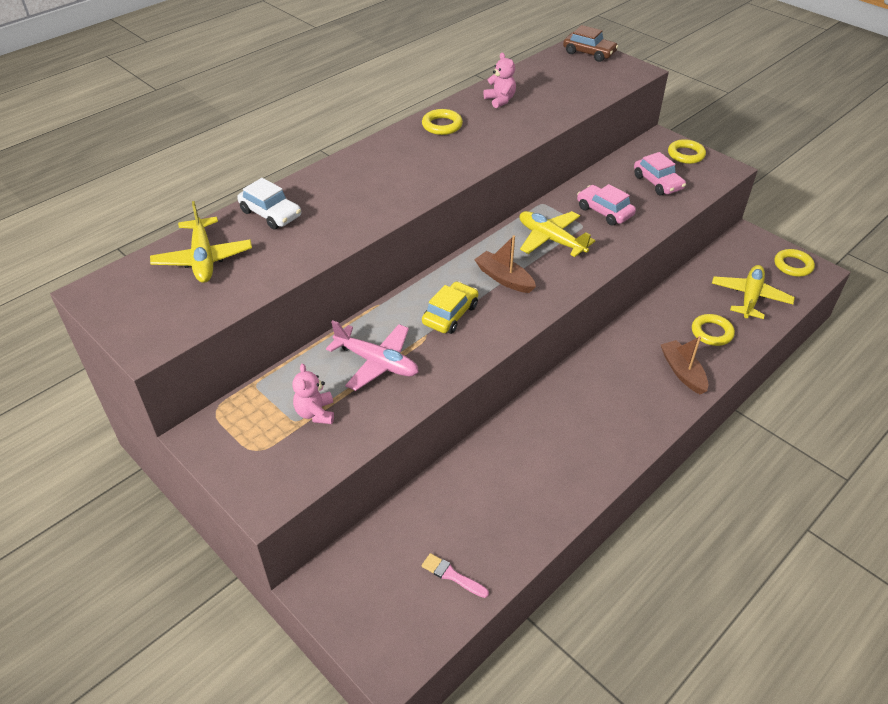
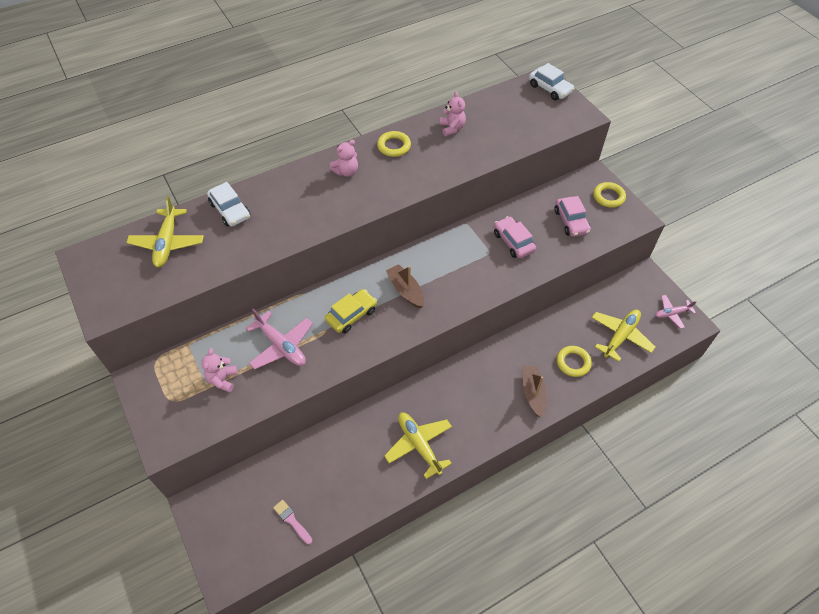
camera: 15 degrees right, 10 degrees up
yellow plane [520,211,595,257] -> yellow plane moved to [384,412,452,479]
brown car [563,25,618,62] -> white car [529,63,575,100]
yellow ring [774,249,815,277] -> pink plane [655,295,697,329]
none -> pink teddy bear [330,140,358,177]

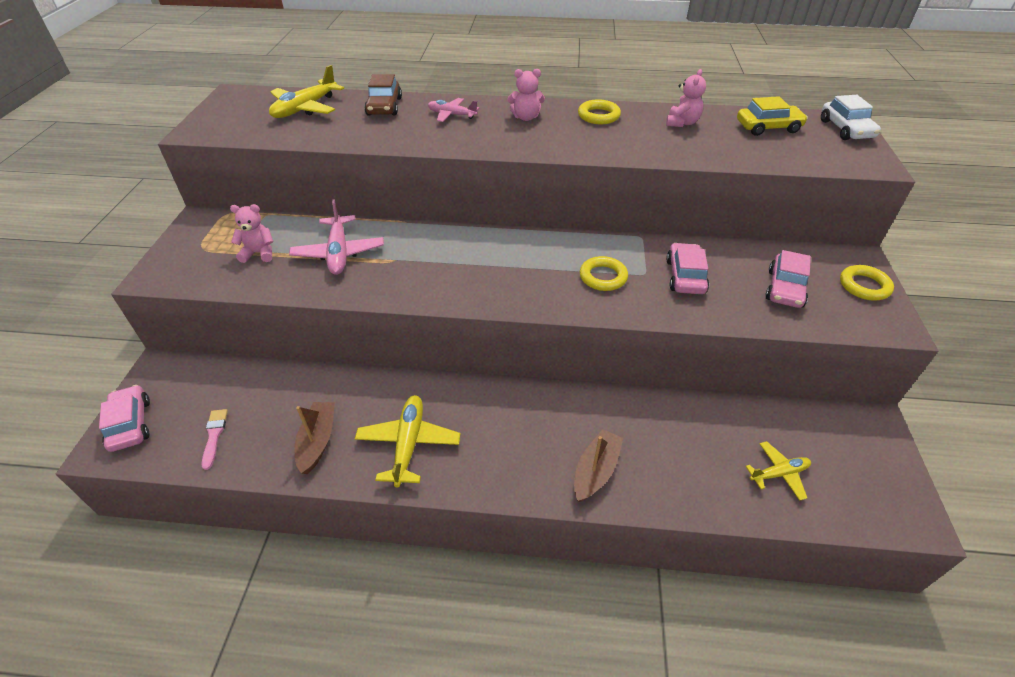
camera: 35 degrees right, 10 degrees down
pink teddy bear [201,348,238,392] -> pink teddy bear turned 45 degrees clockwise [230,204,274,263]
white car [207,182,250,227] -> brown car [364,74,402,116]
yellow car [325,289,377,333] -> yellow car moved to [737,96,808,136]
brown boat [386,264,424,308] -> brown boat moved to [294,402,335,474]
yellow ring [557,346,592,377] -> yellow ring moved to [580,256,628,291]
yellow plane [592,309,655,362] -> yellow plane [745,441,811,501], size x0.62
pink plane [655,295,697,329] -> pink plane moved to [428,98,479,122]
none -> pink car [99,385,150,452]

